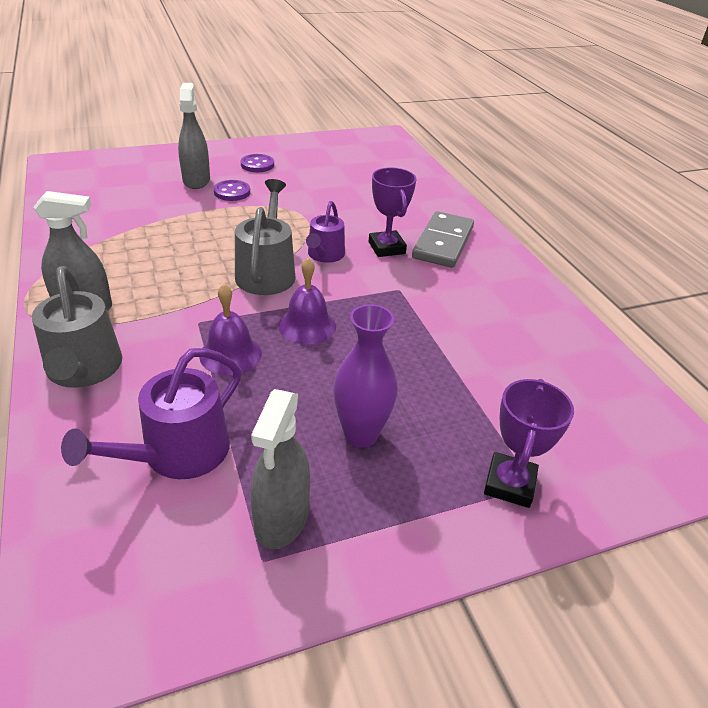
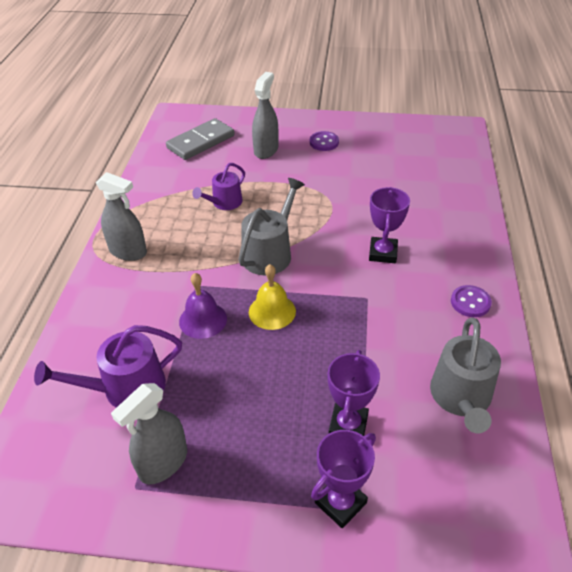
camera: 30 degrees right, 5 degrees up
grey watering can [32,266,122,388] -> grey watering can moved to [430,317,501,433]
purple button [214,180,250,201] -> purple button moved to [451,285,492,317]
purple bell [278,258,336,345] -> yellow bell [249,264,296,330]
purple watering can [306,201,345,263] -> purple watering can moved to [192,163,245,210]
purple vase [333,304,398,448] -> none
grey domino [412,211,474,268] -> grey domino moved to [166,118,235,160]
none -> purple trophy [328,350,380,436]

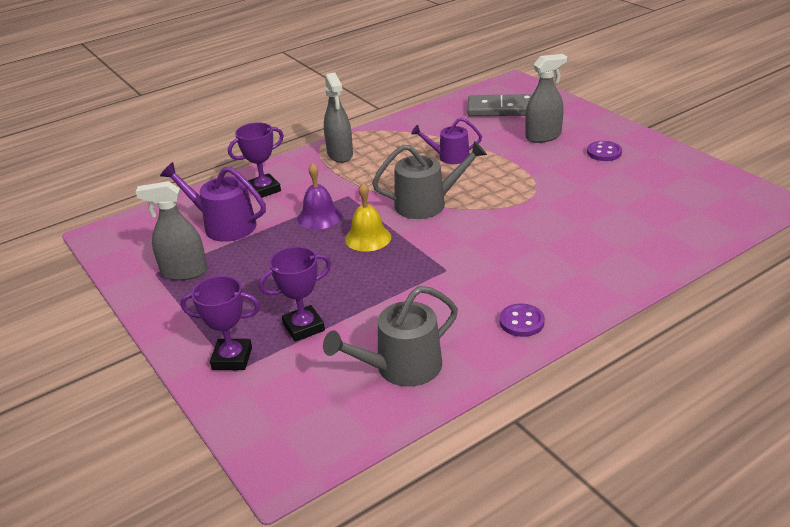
camera: 50 degrees right, 10 degrees down
purple trophy [369,187,410,263] -> purple trophy moved to [228,122,284,198]

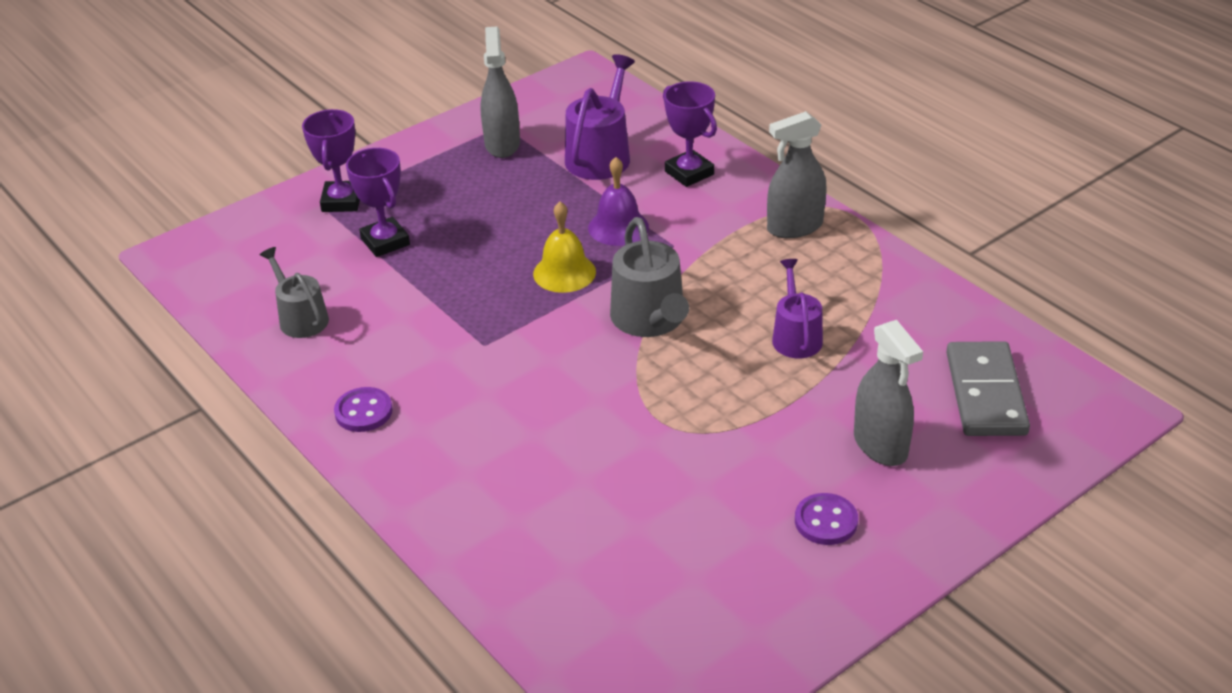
camera: 85 degrees right, 5 degrees up
grey watering can [323,286,458,387] -> grey watering can [260,247,329,338], size x0.66

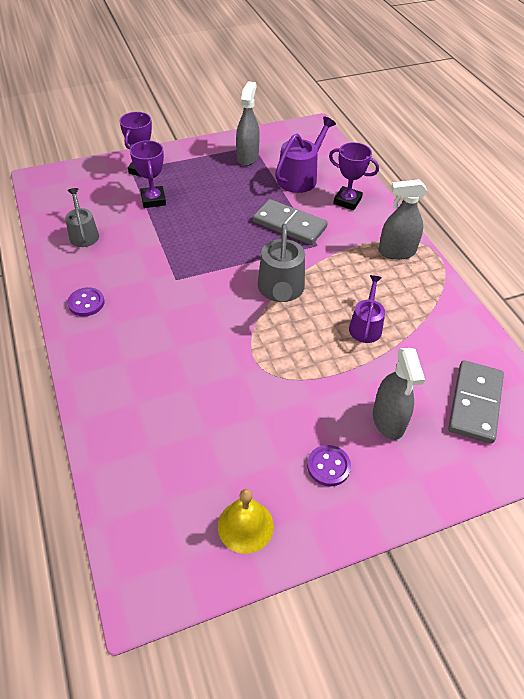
camera: 15 degrees right, 10 degrees up
yellow bell [533,202,596,293] -> yellow bell moved to [218,489,274,554]
purple bell [588,157,649,246] -> grey domino [253,199,328,245]
purple trophy [663,81,717,187] -> purple trophy turned 45 degrees counterclockwise [329,142,379,210]

